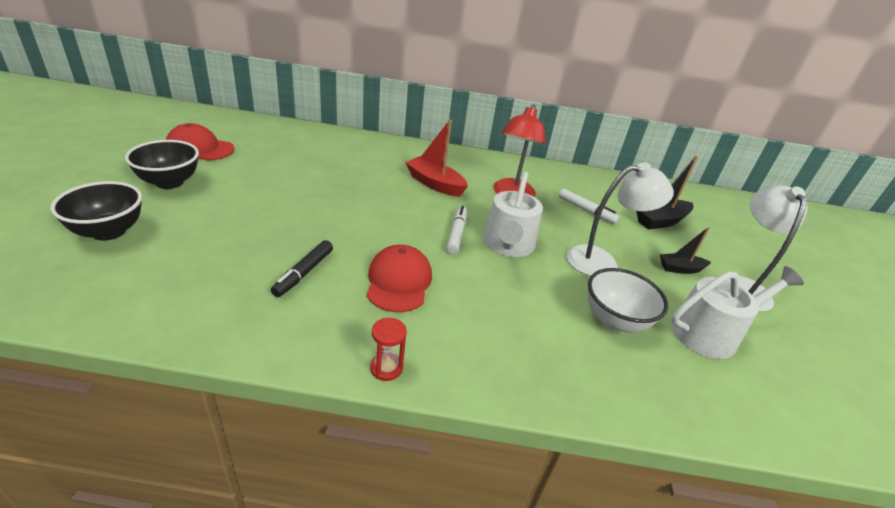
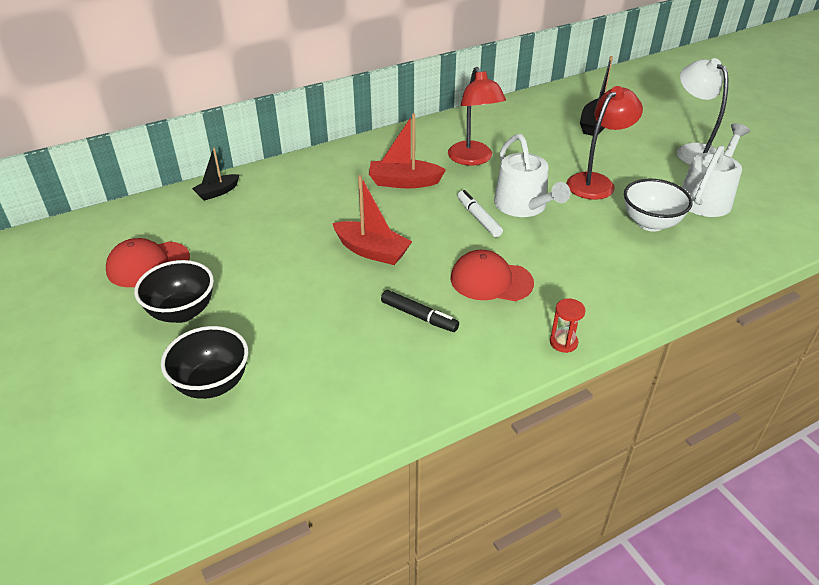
camera: 30 degrees left, 5 degrees up
black marker [271,240,333,297] -> black marker turned 45 degrees counterclockwise [381,290,459,332]
red cap [367,245,432,312] -> red cap turned 45 degrees counterclockwise [451,250,534,301]
white marker [559,189,620,224] -> none
white lamp [567,162,674,276] -> red lamp [567,86,643,200]
black boat [660,227,711,274] -> black boat moved to [192,148,239,201]
none -> red boat [332,175,412,265]

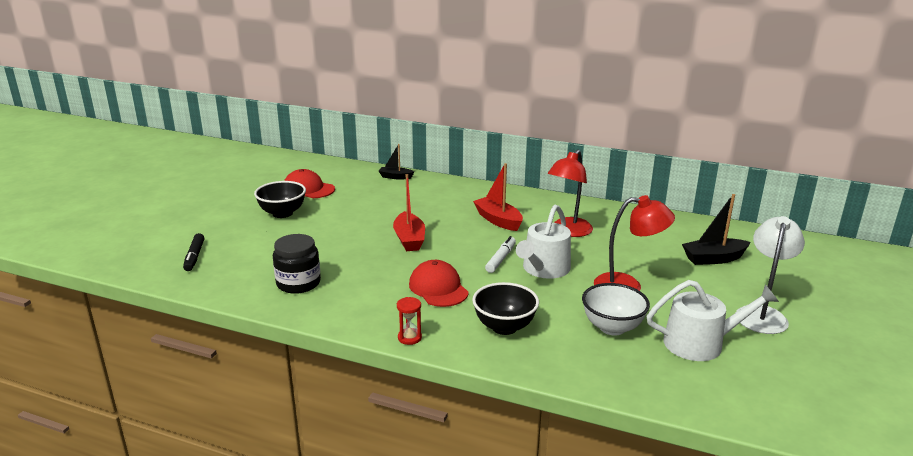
camera: 50 degrees right, 15 degrees down
black bowl [161,326,248,399] -> black bowl moved to [472,282,539,335]
black marker [381,290,459,332] -> black marker moved to [183,233,204,271]
none -> black jar [273,234,321,294]

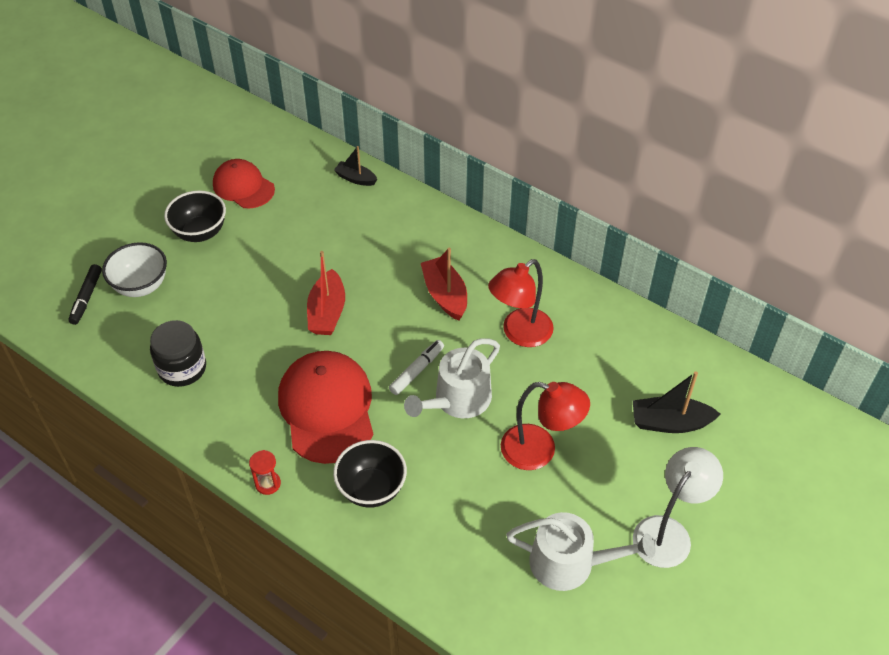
camera: 15 degrees right, 25 degrees up
red cap [409,260,469,307] -> red cap [278,351,373,464], size x1.60
white bowl [582,283,650,335] -> white bowl moved to [102,242,167,297]

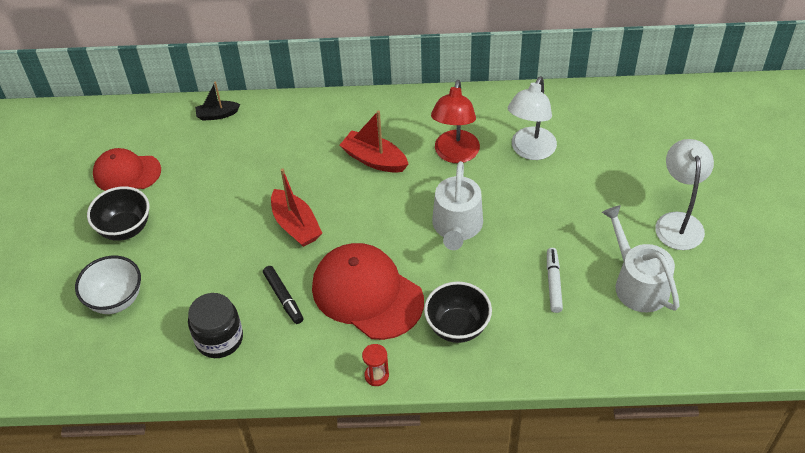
camera: 35 degrees left, 0 degrees up
black marker [68,264,102,325] -> black marker moved to [263,266,303,324]
white marker [389,340,444,395] -> white marker moved to [547,248,563,313]
red lamp [501,382,590,470] -> none
white watering can [506,512,655,591] -> white watering can turned 90 degrees counterclockwise [602,205,680,312]
black boat [633,371,721,433] -> none
none -> white lamp [508,76,557,160]

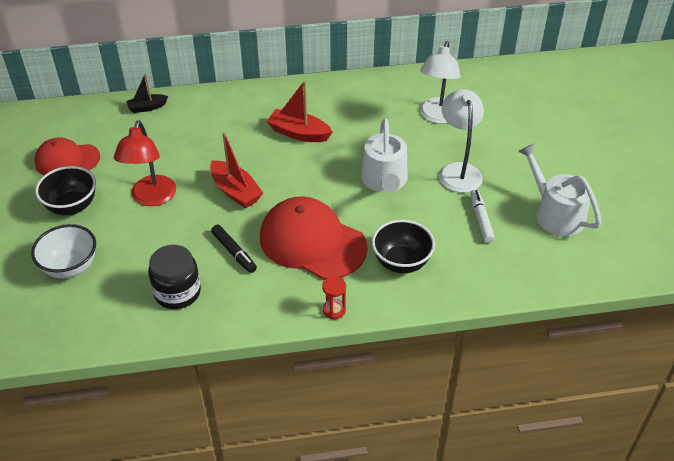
camera: 10 degrees left, 5 degrees down
red lamp [431,80,480,163] -> red lamp moved to [114,120,176,206]
white lamp [655,139,714,250] -> white lamp moved to [439,89,484,193]

